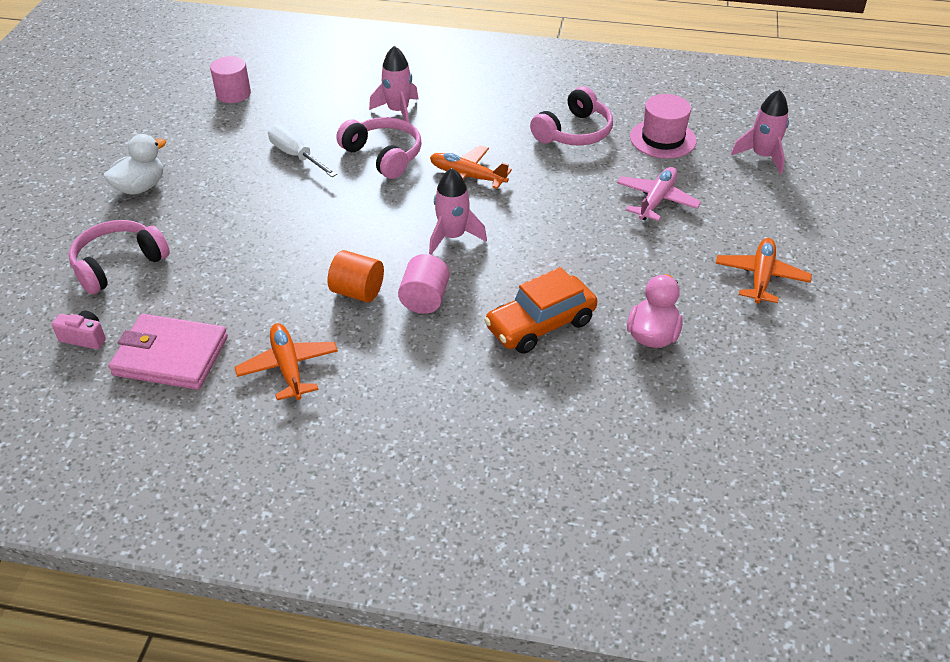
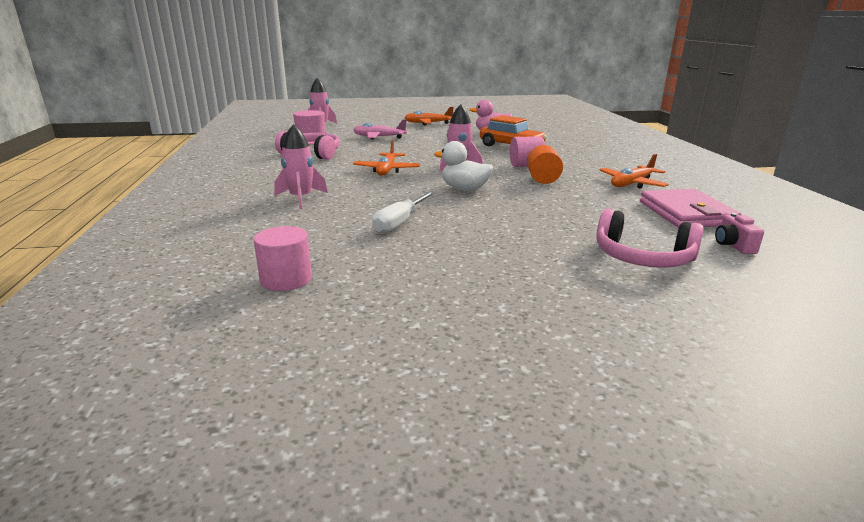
camera: 110 degrees left, 20 degrees down
white duck [103,134,166,195] -> white duck moved to [434,141,493,191]
pink headphones [336,117,422,179] -> none

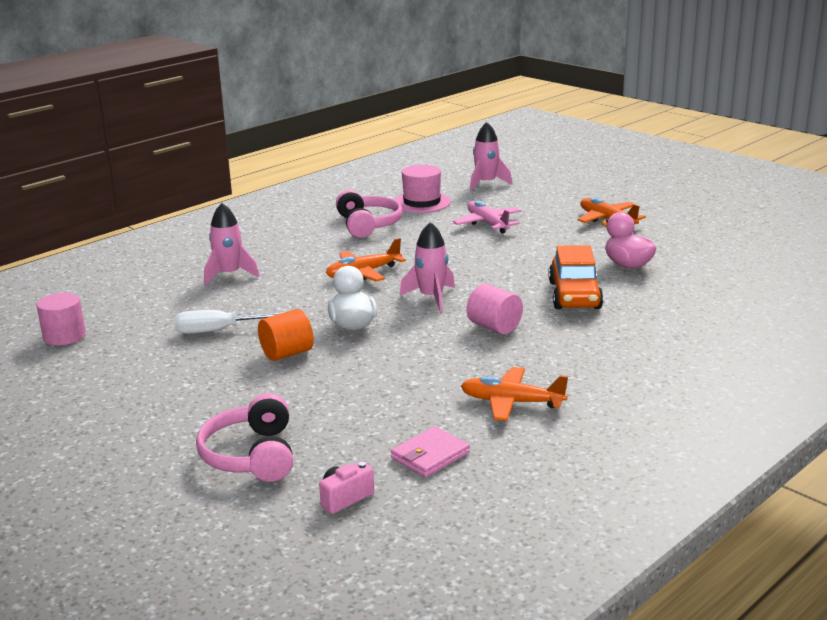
camera: 55 degrees right, 0 degrees up
orange cylinder [527,145,563,184] -> orange cylinder moved to [258,309,314,361]
pink wallet [640,189,742,228] -> pink wallet [391,426,470,477], size x0.61

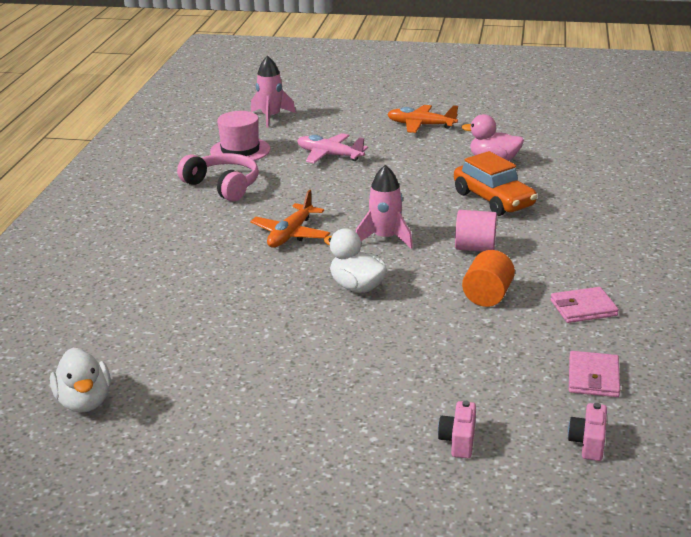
camera: 35 degrees left, 5 degrees up
pink cylinder [37,293,86,345] -> white duck [50,347,111,413]
white screwdriver [174,310,285,334] -> none
pink headphones [196,393,293,482] -> pink camera [438,401,476,458]
pink rocket [204,203,260,285] -> none
orange cylinder [258,309,314,361] -> orange cylinder moved to [462,250,515,307]
orange plane [461,367,568,421] -> pink wallet [551,287,619,323]

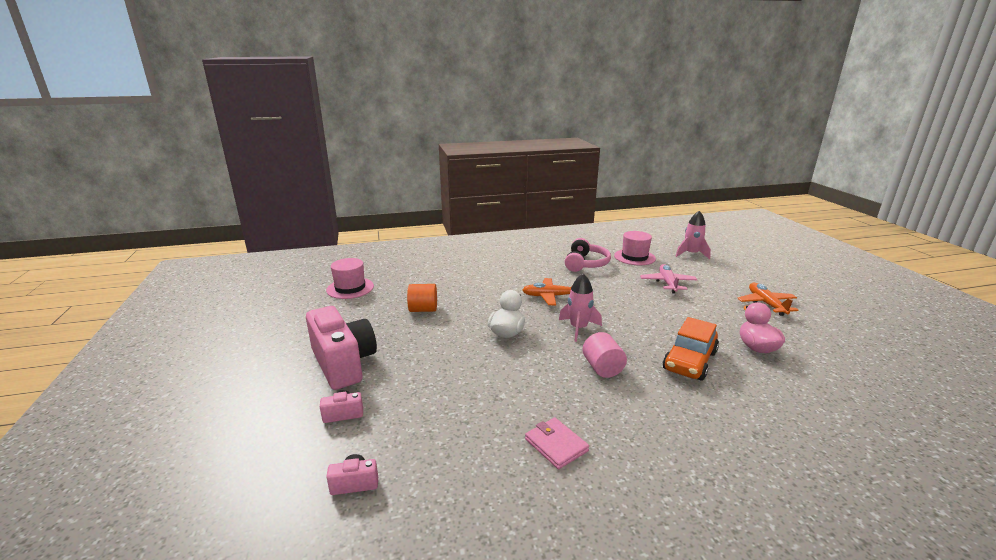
camera: 65 degrees right, 5 degrees down
white duck [50,347,111,413] -> pink hat [326,258,374,299]
orange cylinder [462,250,515,307] -> orange cylinder moved to [407,284,437,312]
pink wallet [569,351,620,397] -> none
none -> pink camera [306,306,377,390]

